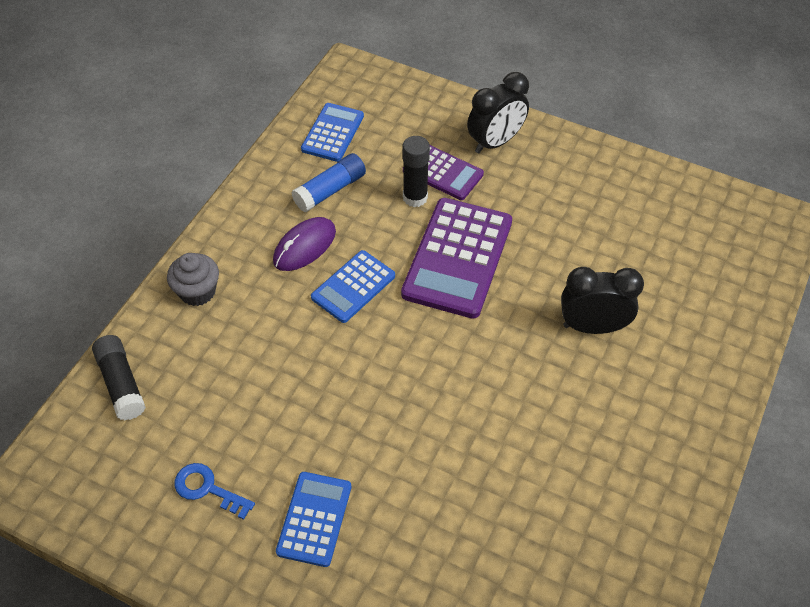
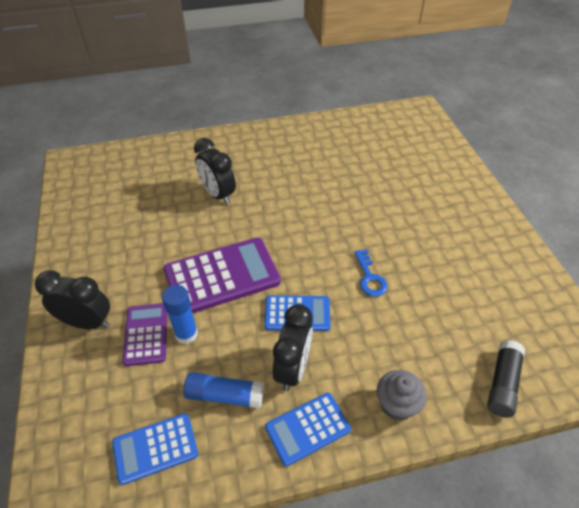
camera: 130 degrees left, 5 degrees down
blue key [174,463,255,520] -> blue key moved to [354,249,388,297]
purple mouse [273,217,336,271] -> black clock [273,304,313,391]
blue calculator [276,472,351,567] -> blue calculator moved to [265,393,351,466]
black glue stick [402,136,430,207] -> blue glue stick [162,285,198,344]

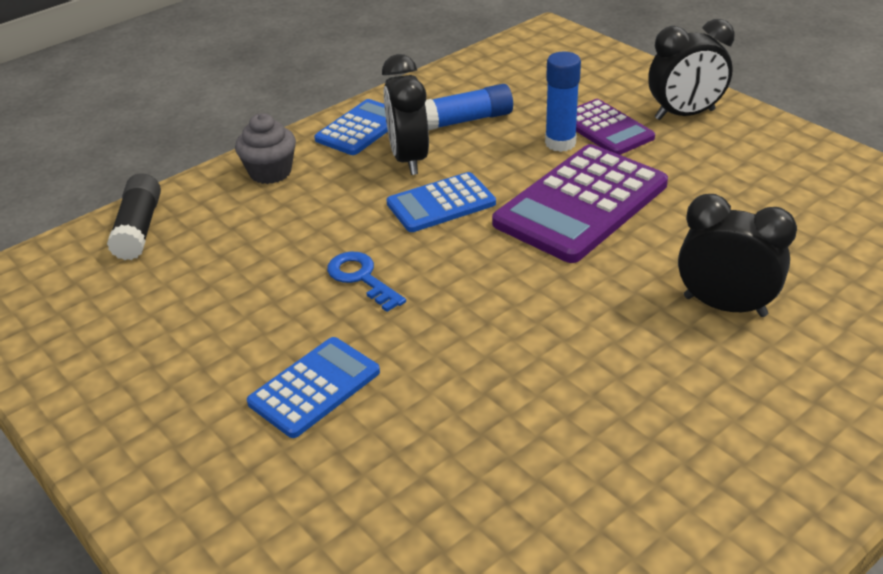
camera: 155 degrees right, 10 degrees down
blue calculator [112,413,198,485] -> blue calculator moved to [247,337,380,438]

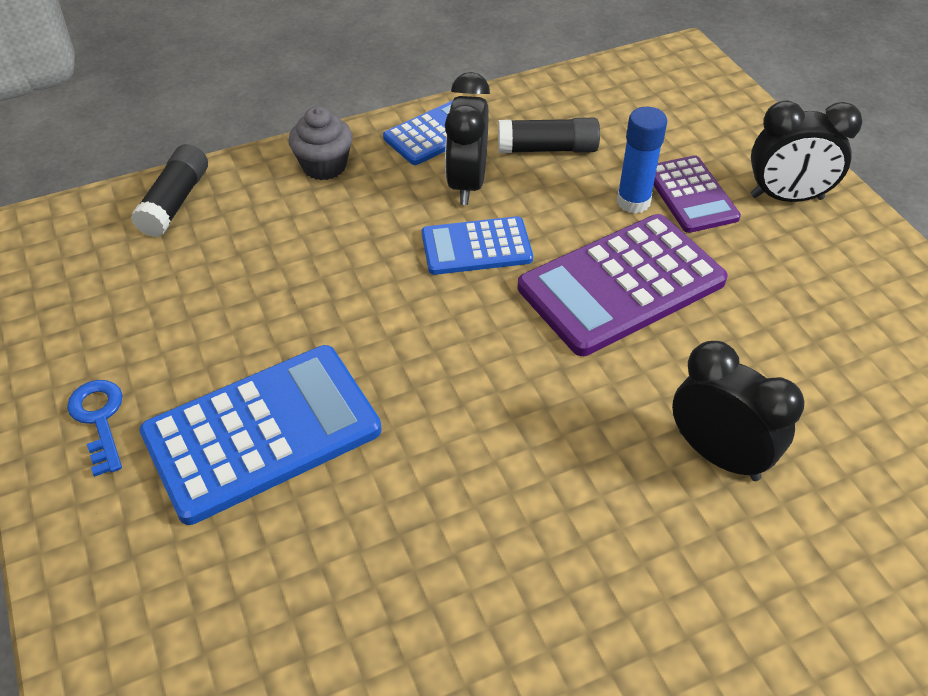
camera: 15 degrees right, 10 degrees up
blue calculator [247,337,380,438] -> blue calculator [139,345,382,525], size x1.72
blue key [327,252,406,312] -> blue key moved to [67,380,123,477]
blue glue stick [425,84,513,131] -> black glue stick [498,118,600,153]

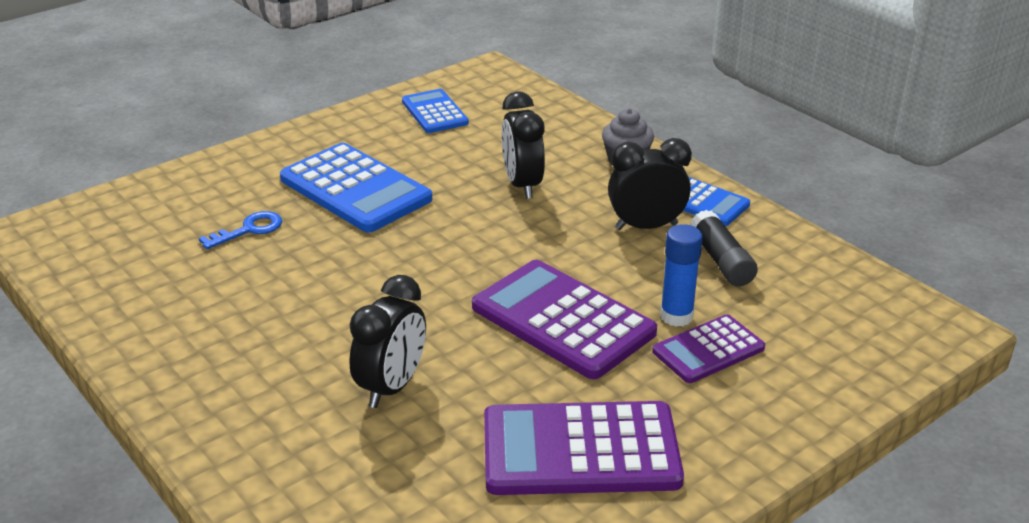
camera: 75 degrees right, 15 degrees down
blue key [67,380,123,477] -> blue key moved to [199,211,282,249]
black glue stick [131,144,208,237] -> none
blue calculator [422,216,533,275] -> blue calculator moved to [402,89,469,133]
black clock [751,101,862,202] -> black clock moved to [502,91,545,199]
none -> purple calculator [484,401,684,495]

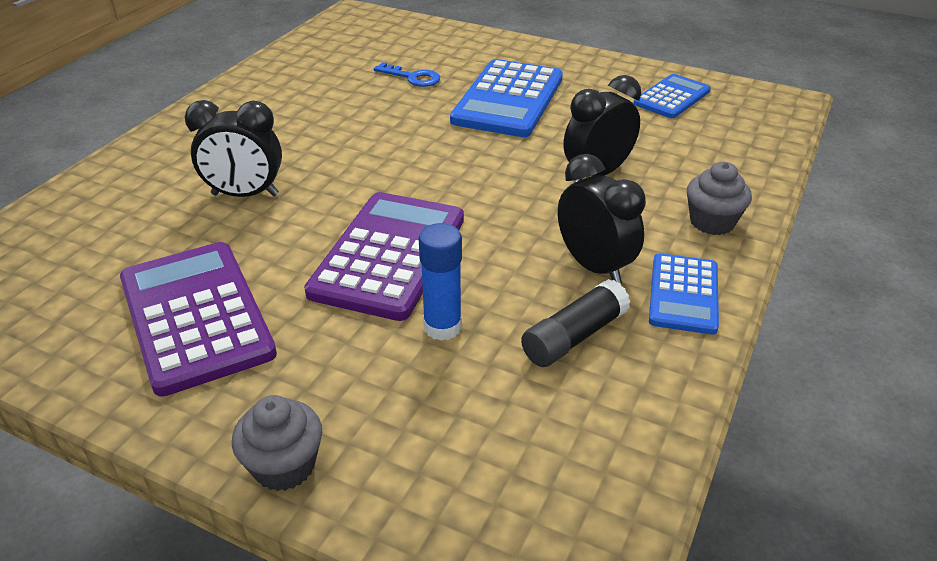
camera: 65 degrees right, 5 degrees up
purple calculator [652,314,765,383] -> none
none -> grey cupcake [232,395,322,491]

